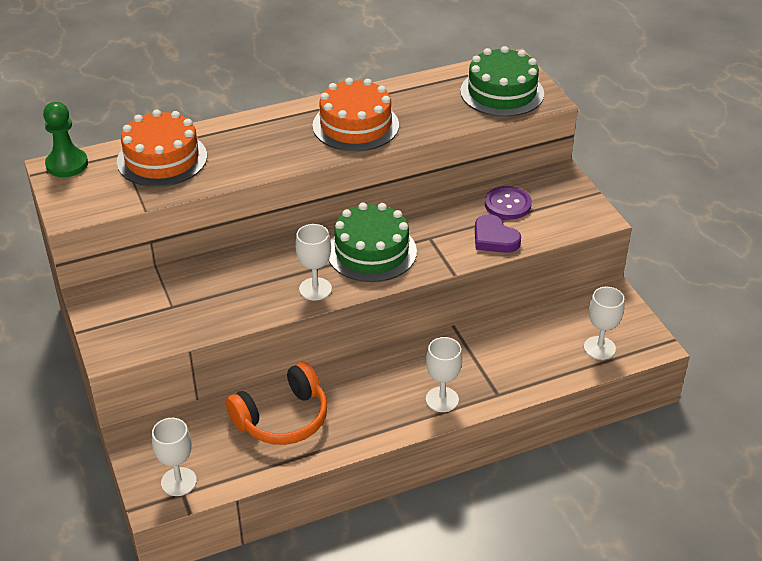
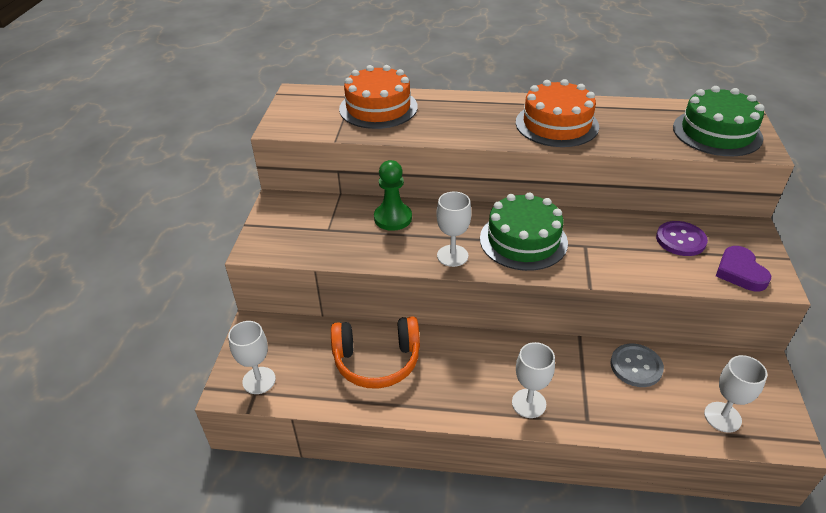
camera: 30 degrees right, 0 degrees up
green pawn [43,102,88,177] -> green pawn moved to [374,160,412,231]
purple heart [475,214,521,253] -> purple heart moved to [716,246,771,291]
none -> grey button [610,344,664,387]

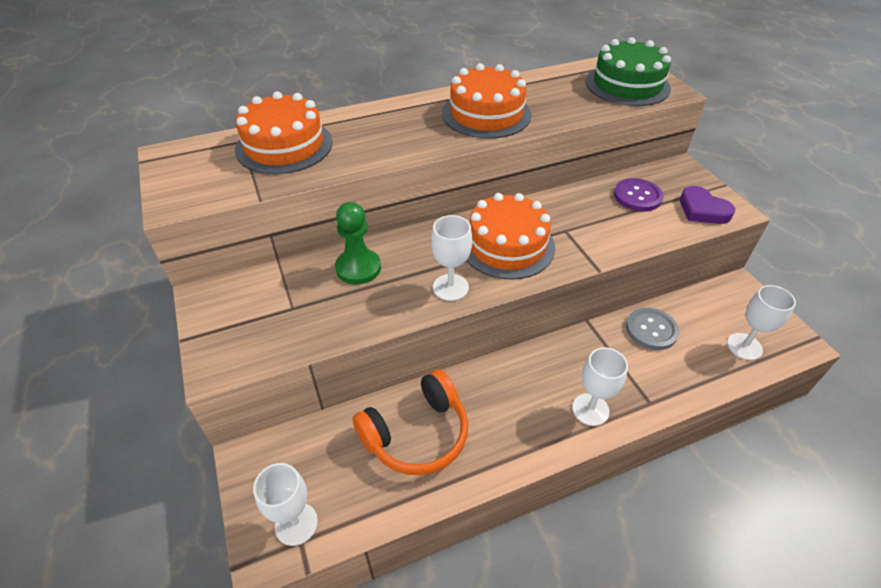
camera: 30 degrees left, 5 degrees up
green cake [480,192,568,271] -> orange cake [466,193,555,280]

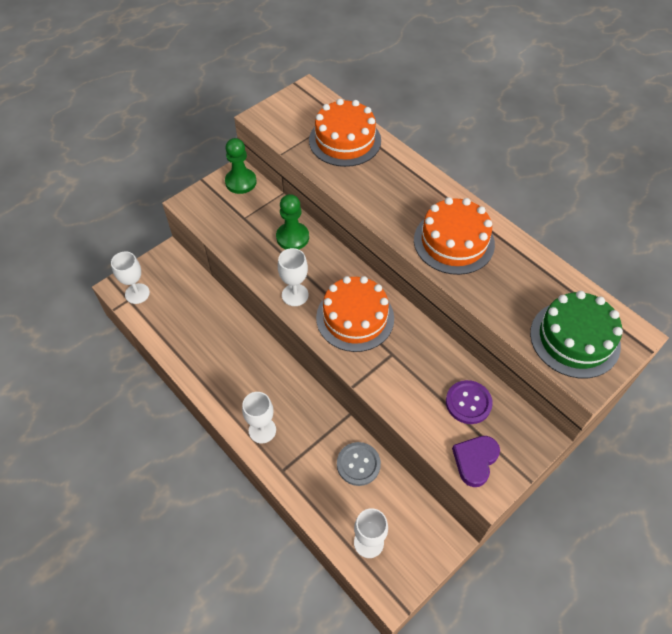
camera: 70 degrees right, 10 degrees up
orange headphones [353,369,468,475] -> none
none -> green pawn [225,138,256,194]

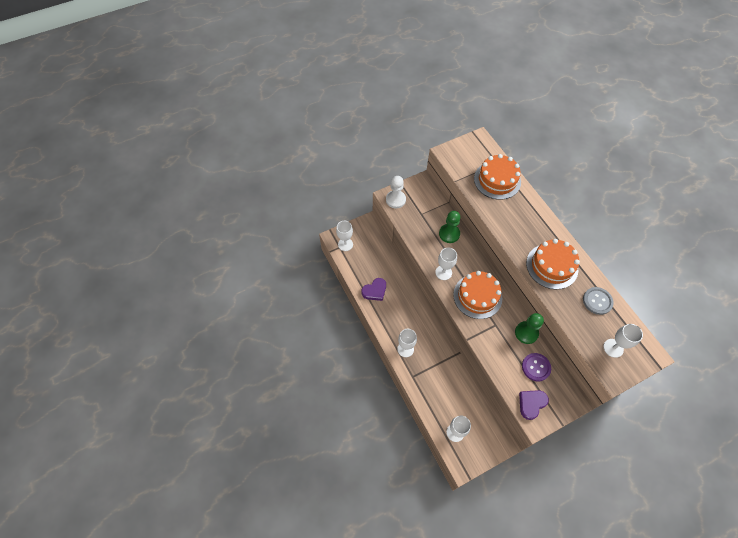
camera: 15 degrees right, 5 degrees up
green pawn [225,138,256,194] -> green pawn moved to [515,313,544,344]
grey button [337,442,381,486] -> grey button moved to [583,287,614,315]
green cake [530,291,623,378] -> white goblet [603,324,643,358]
none -> purple heart [361,278,386,301]
none -> white pawn [386,176,406,208]

